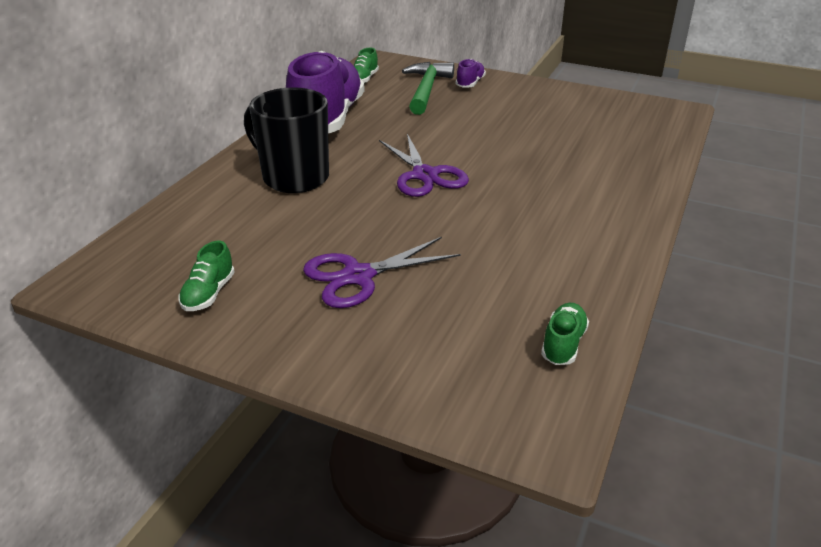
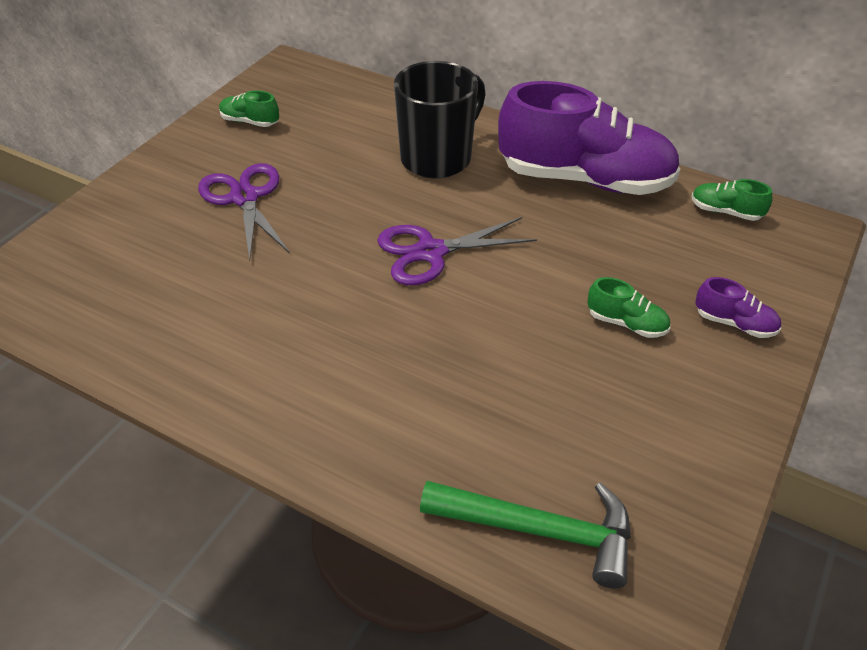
camera: 95 degrees right, 10 degrees up
green hammer [402,62,454,115] -> green hammer moved to [420,481,631,589]
green shoe [541,303,589,365] -> green shoe moved to [587,277,670,338]

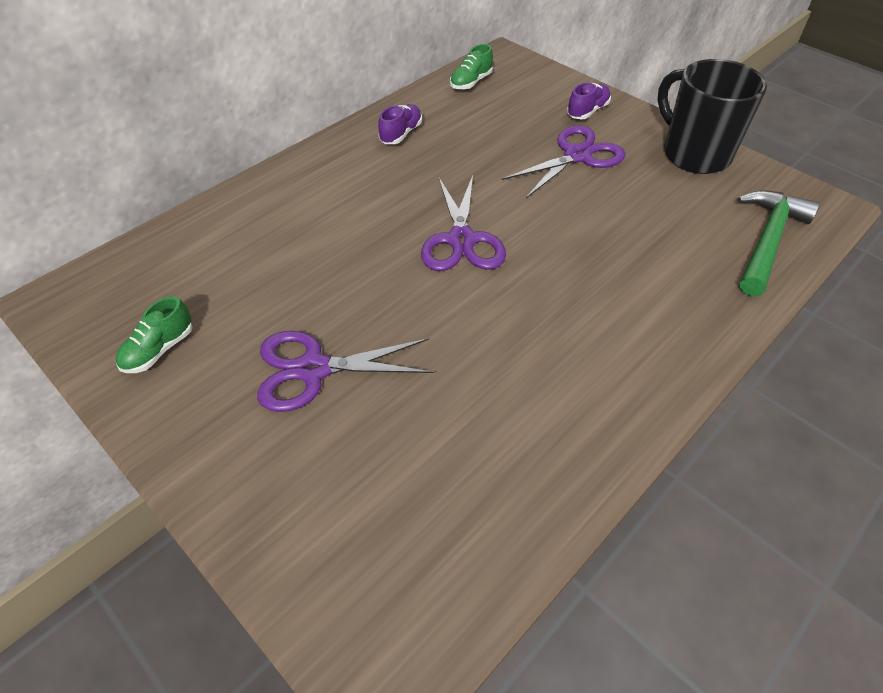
camera: 75 degrees left, 5 degrees up
black mug [394,61,486,179] -> black mug moved to [657,59,767,174]
purple shoe [498,81,680,195] -> purple shoe [378,104,422,144], size x0.40
green shoe [587,277,670,338] -> purple scissors [502,125,625,198]

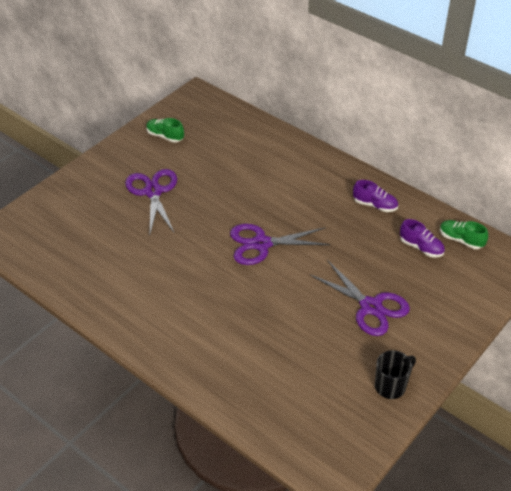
camera: 85 degrees right, 5 degrees down
purple shoe [567,83,611,119] -> purple shoe moved to [400,219,445,258]
black mug [657,59,767,174] -> black mug [375,350,416,399], size x0.54
green hammer [737,190,820,296] -> none

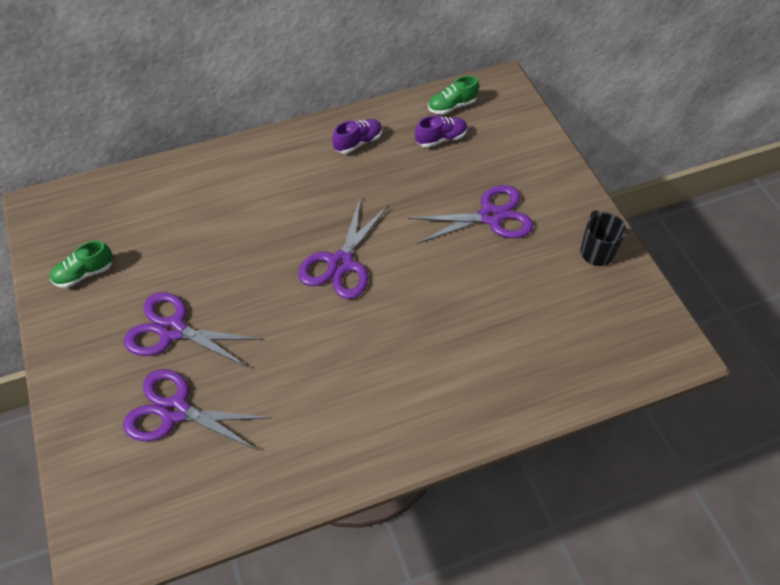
camera: 60 degrees left, 10 degrees up
none -> purple scissors [123,369,271,450]

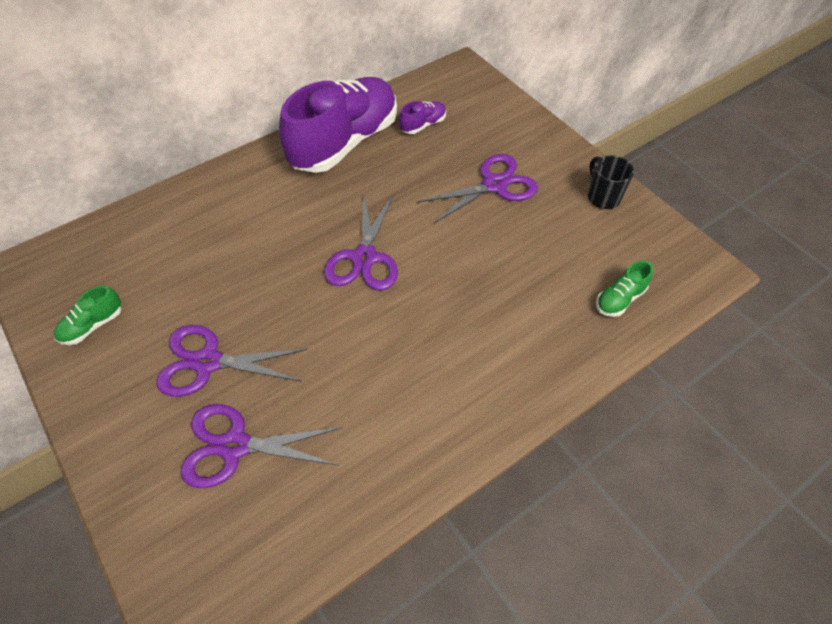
camera: 15 degrees left, 0 degrees up
purple shoe [332,119,382,154] -> purple shoe [279,77,397,173], size x2.50
green shoe [428,76,479,115] -> green shoe moved to [596,260,653,317]

